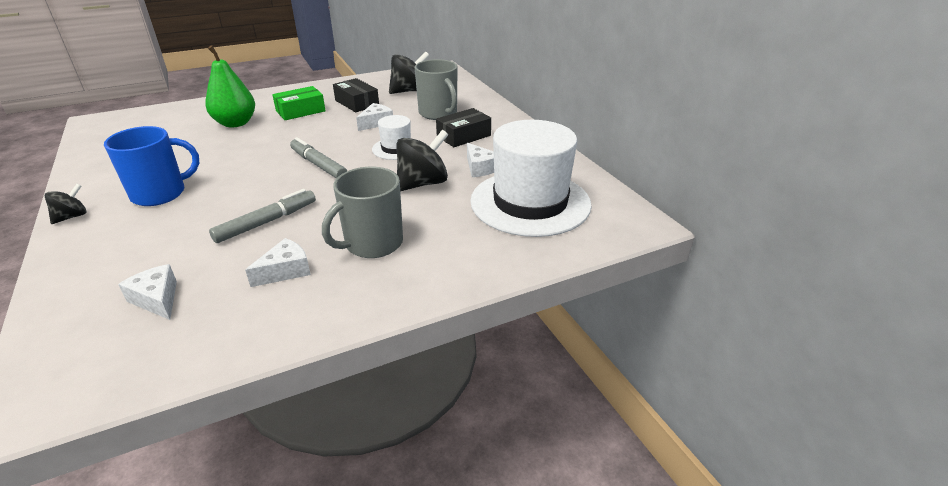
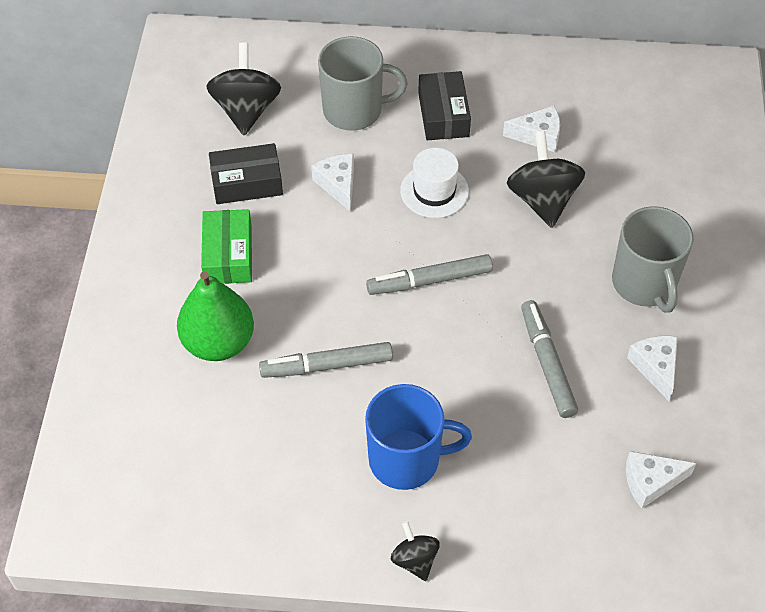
camera: 60 degrees left, 20 degrees up
blue mug [104,126,199,206] -> blue mug turned 90 degrees clockwise [365,384,472,490]
white hat [470,120,592,237] -> none
none -> grey marker [259,342,393,378]

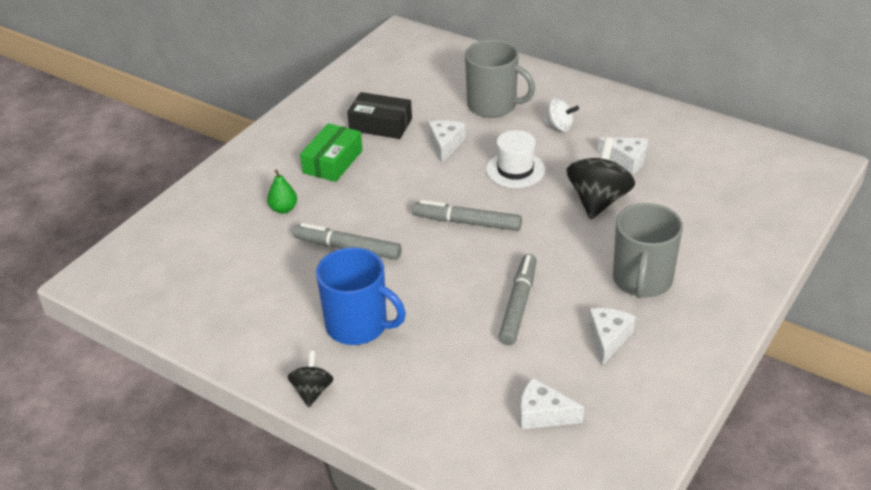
camera: 30 degrees right, 15 degrees down
green pear [177,271,254,361] -> green pear [267,170,297,214], size x0.48
black spinning top [206,43,281,135] -> none
black box [418,71,471,140] -> white spinning top [543,98,579,132]

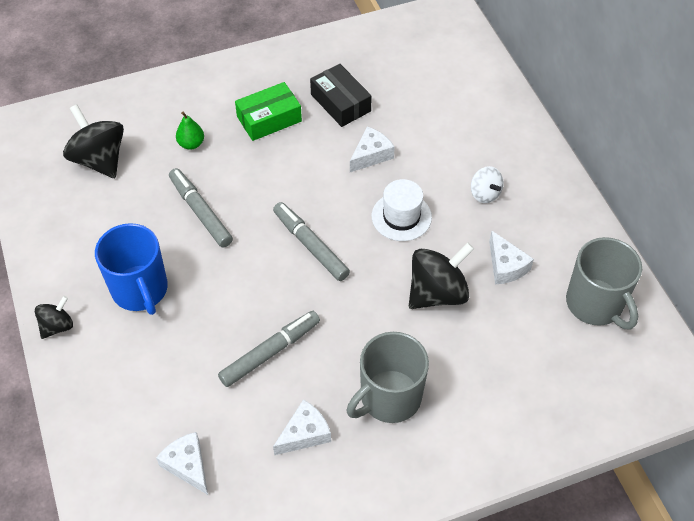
camera: 35 degrees right, 15 degrees up
grey mug [465,40,535,118] -> grey mug moved to [566,237,642,329]
none -> black spinning top [63,104,124,178]

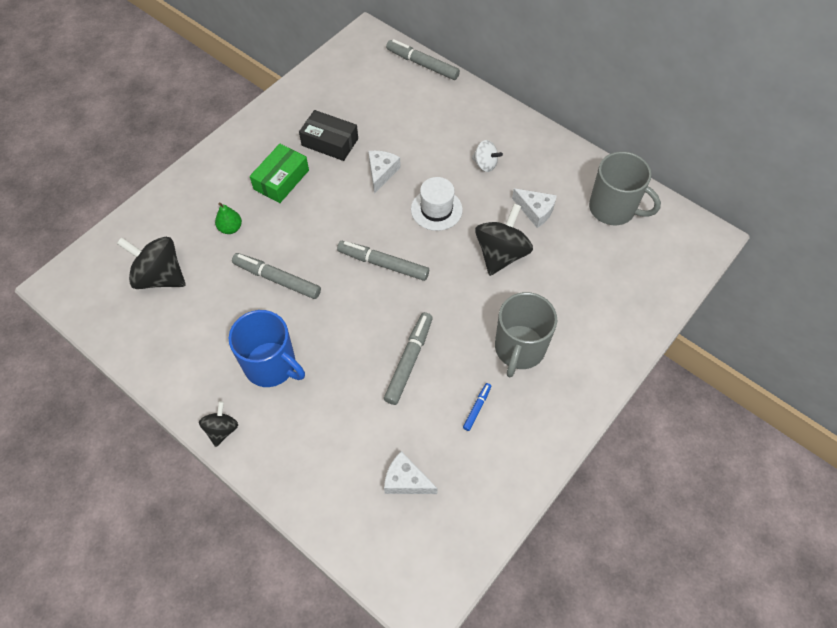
camera: 30 degrees left, 5 degrees up
white cheese [273,399,331,455] -> blue marker [463,383,491,431]
none -> grey marker [386,39,460,80]

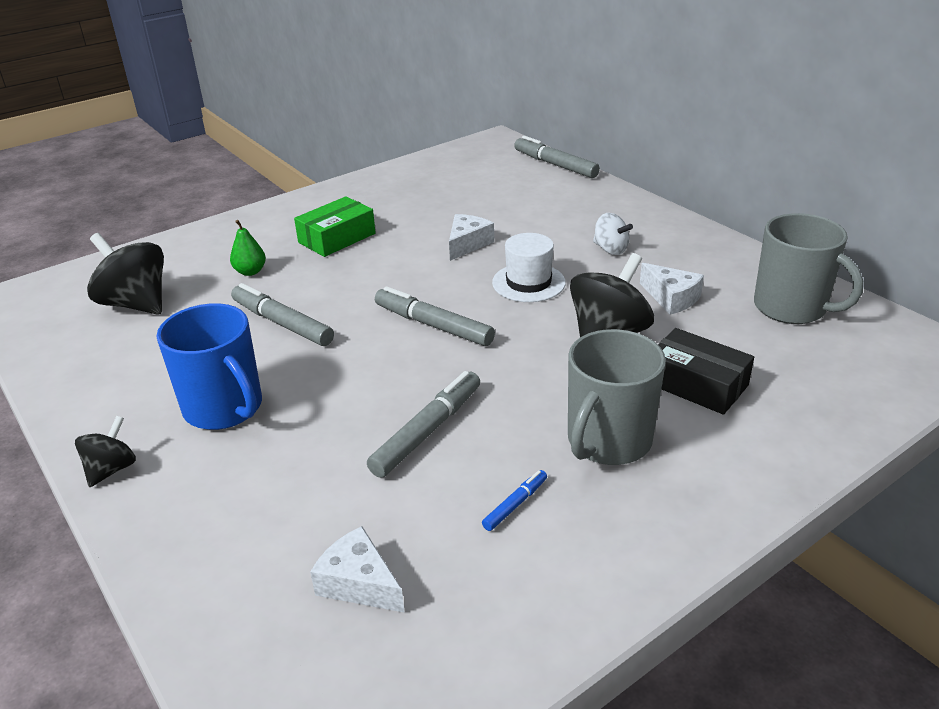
camera: 15 degrees right, 25 degrees down
black box [299,110,358,161] -> black box moved to [658,328,754,415]

